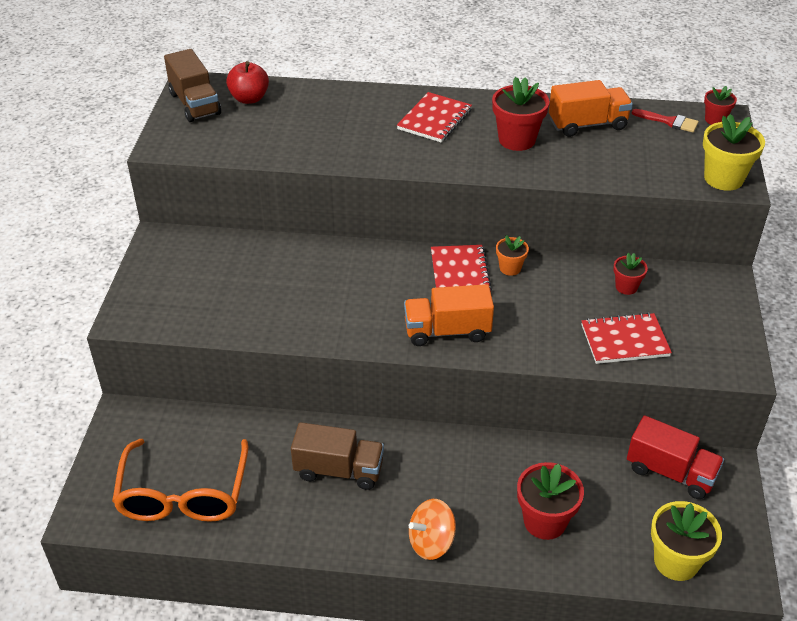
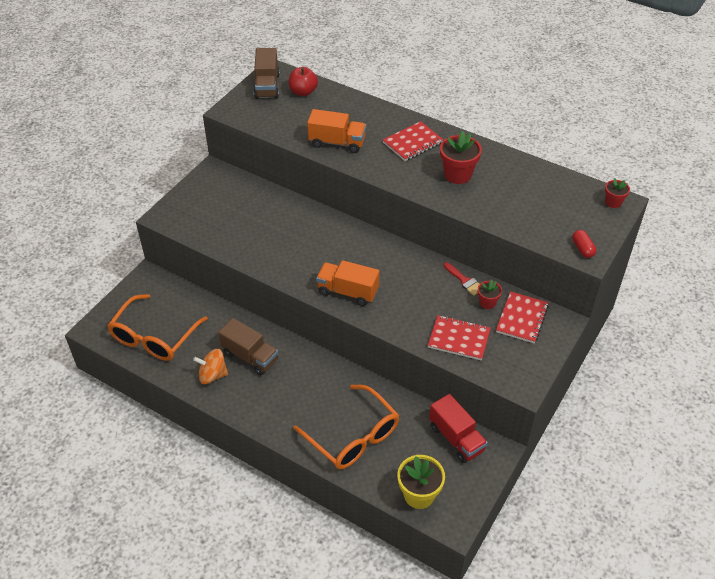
camera: 25 degrees right, 5 degrees up
orange spinning top [409,499,456,560] -> orange spinning top moved to [193,349,228,384]
red notebook [431,245,492,292] -> red notebook moved to [496,291,549,343]
orange flower pot [496,235,529,276] -> none
red flower pot [517,462,584,540] -> orange glasses [293,385,399,469]
orange truck [549,80,633,137] -> orange truck moved to [307,109,366,153]
red brush [632,109,699,133] -> red brush moved to [444,262,479,296]
yellow flower pot [703,114,765,191] -> red capsule [572,230,596,258]

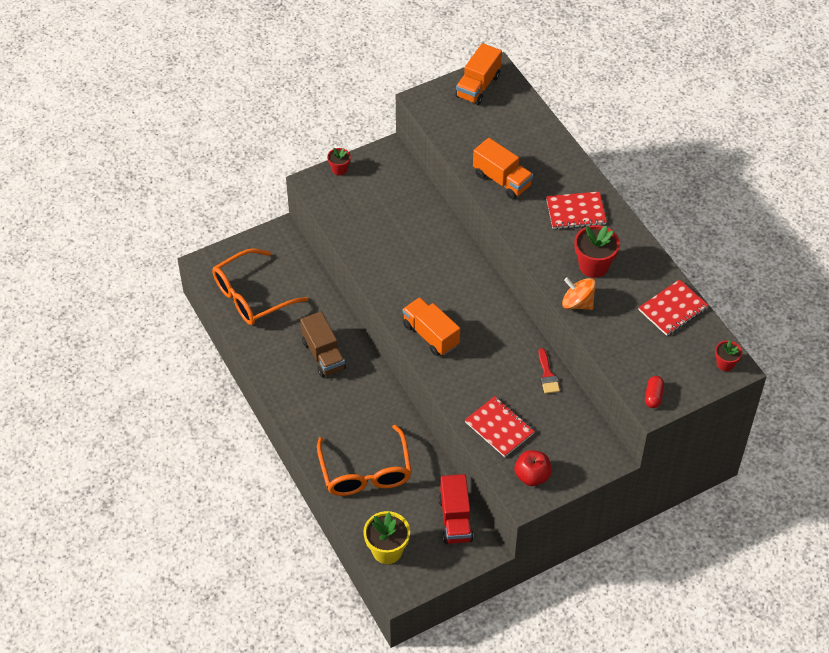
camera: 30 degrees right, 5 degrees up
orange spinning top [193,349,228,384] -> orange spinning top moved to [562,277,596,310]
brown truck [254,48,280,99] -> orange truck [455,43,502,105]
red apple [289,67,318,96] -> red apple moved to [514,450,551,486]
red flower pot [478,280,502,309] -> red flower pot moved to [327,148,351,175]
red notebook [496,291,549,343] -> red notebook moved to [638,279,709,336]

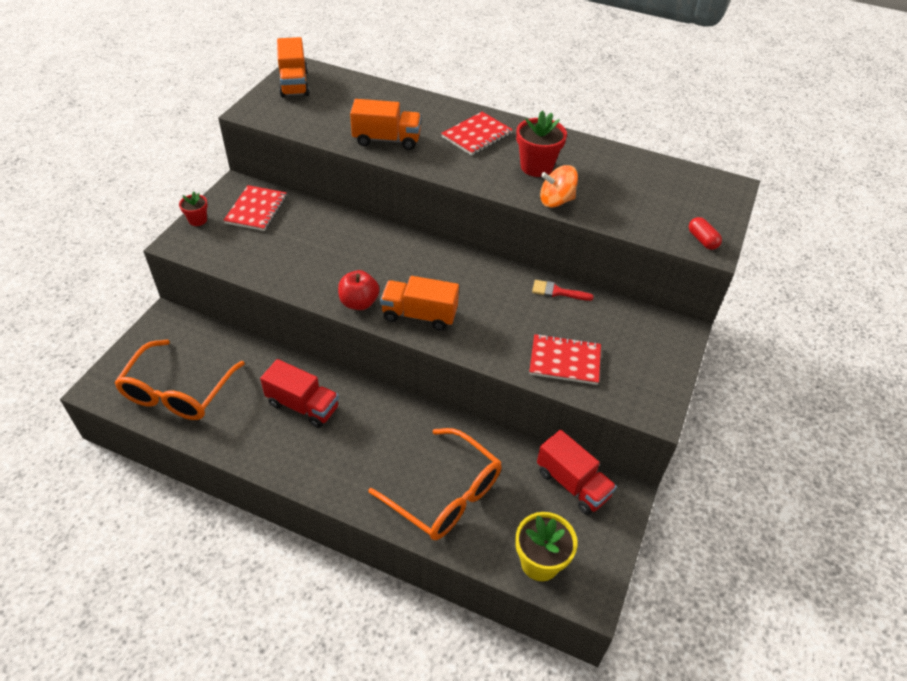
camera: 40 degrees left, 5 degrees down
brown truck [300,311,346,377] -> red truck [260,359,339,428]
red apple [514,450,551,486] -> red apple moved to [338,270,379,310]
red brush [538,348,560,394] -> red brush turned 150 degrees clockwise [532,280,594,301]
red notebook [638,279,709,336] -> red notebook moved to [223,185,287,231]
red flower pot [715,340,742,371] -> none

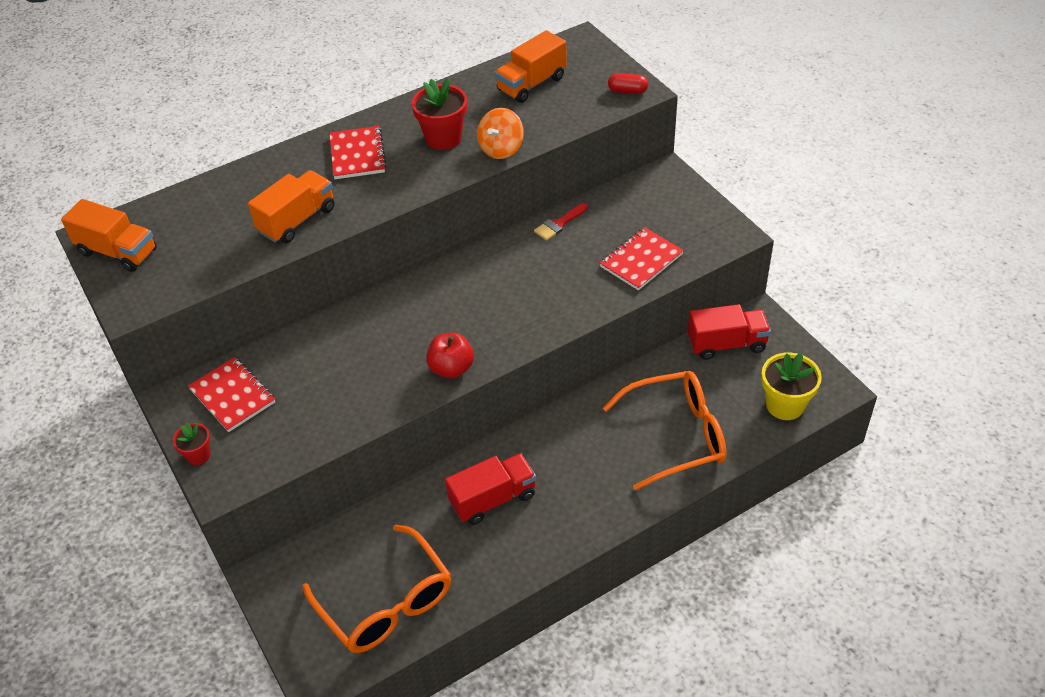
camera: 50 degrees left, 0 degrees up
orange truck [380,276,459,331] -> orange truck moved to [495,30,567,103]

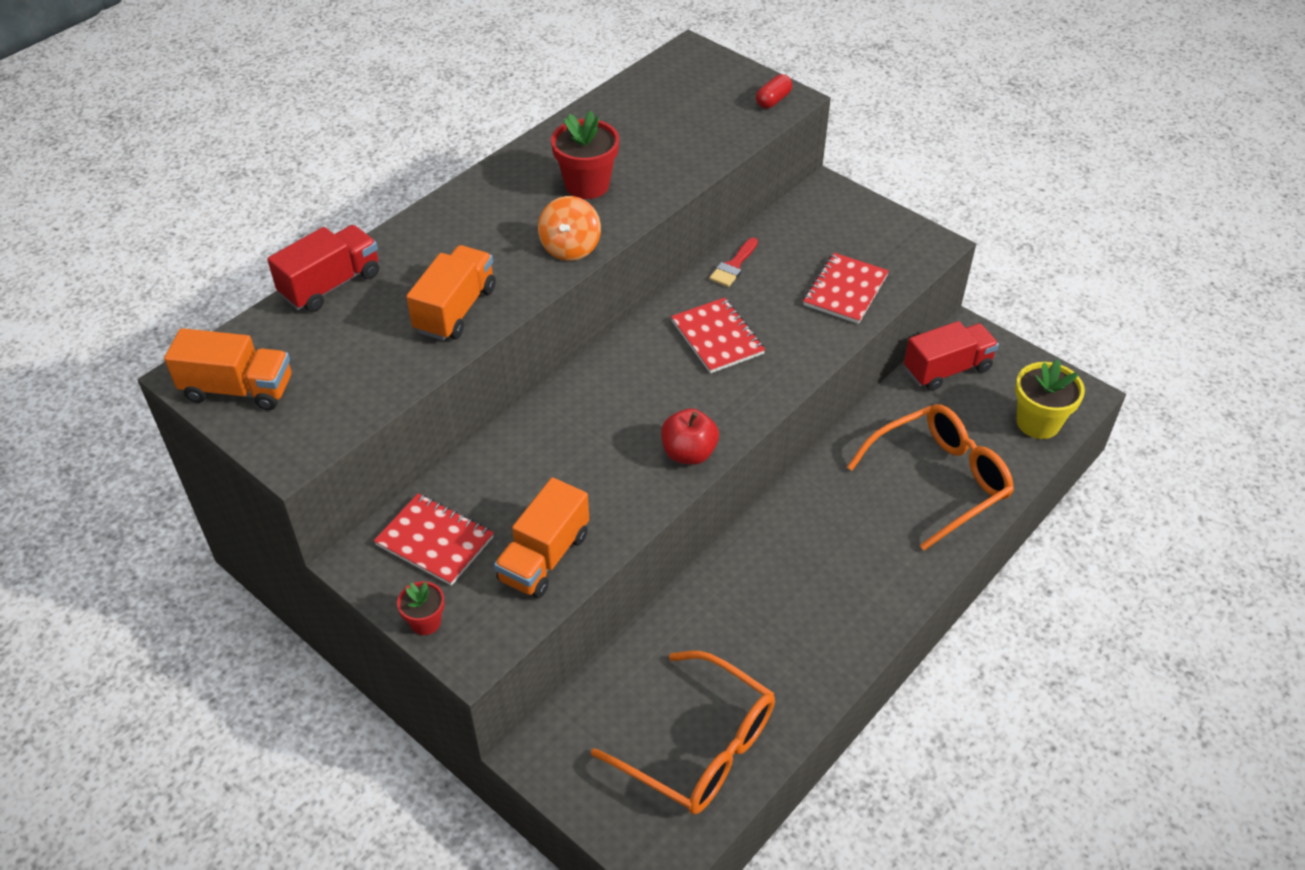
camera: 20 degrees left, 0 degrees up
red notebook [329,126,387,179] -> red notebook moved to [671,298,765,373]
red truck [445,453,536,525] -> red truck moved to [267,225,379,312]
orange spinning top [477,108,524,159] -> orange spinning top moved to [538,196,601,261]
orange truck [495,30,567,103] -> orange truck moved to [494,477,589,599]
red capsule [608,73,648,94] -> red capsule turned 45 degrees counterclockwise [756,74,792,108]

